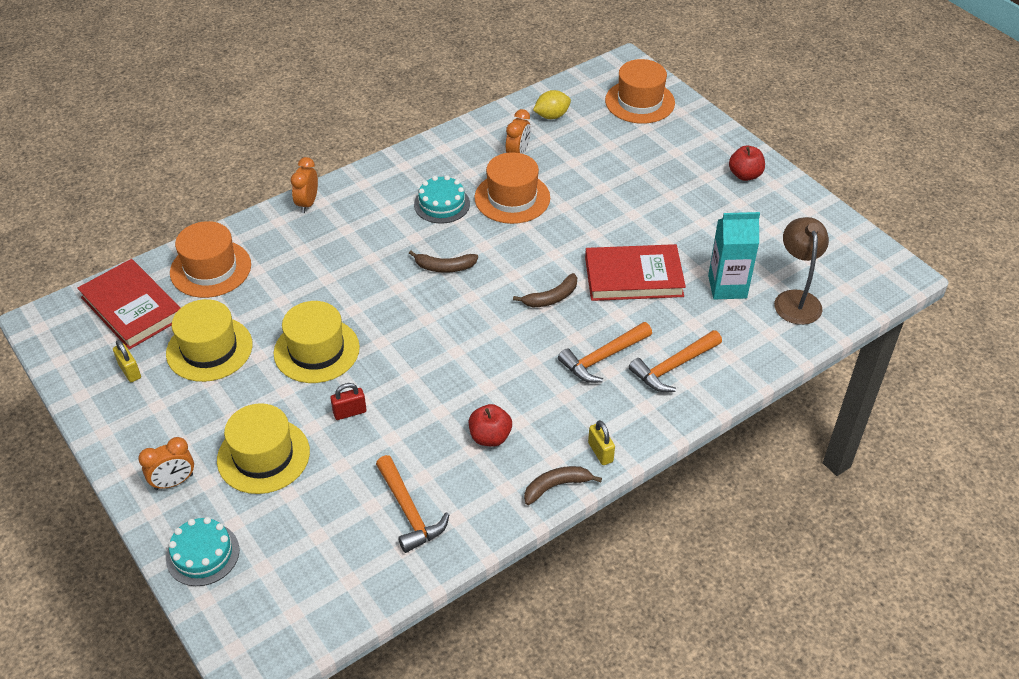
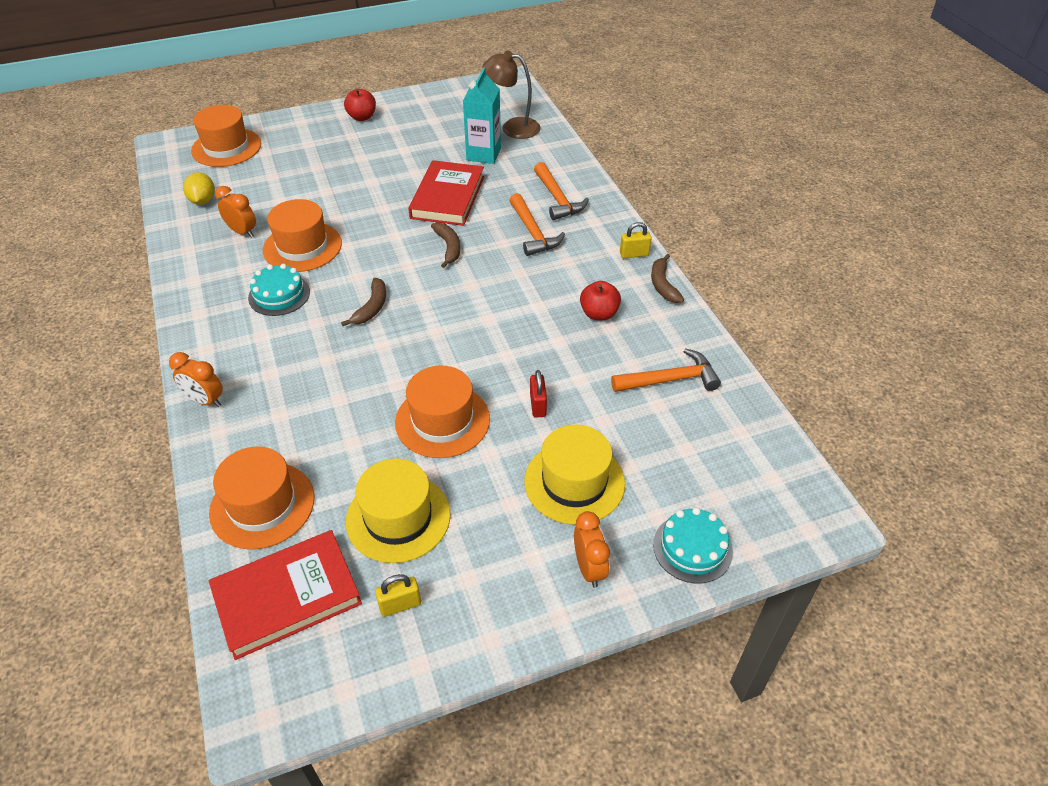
camera: 75 degrees left, 0 degrees up
yellow hat [274,301,360,383] -> orange hat [395,366,490,458]

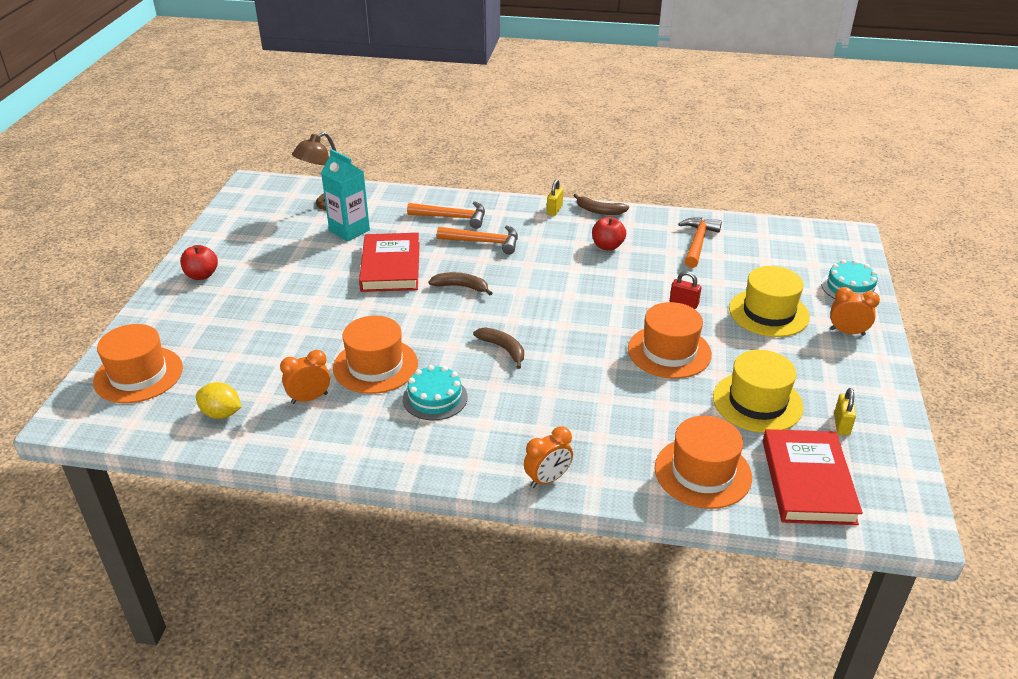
camera: 60 degrees left, 10 degrees down
red book [408,160,484,226] -> red book turned 45 degrees clockwise [359,233,420,292]

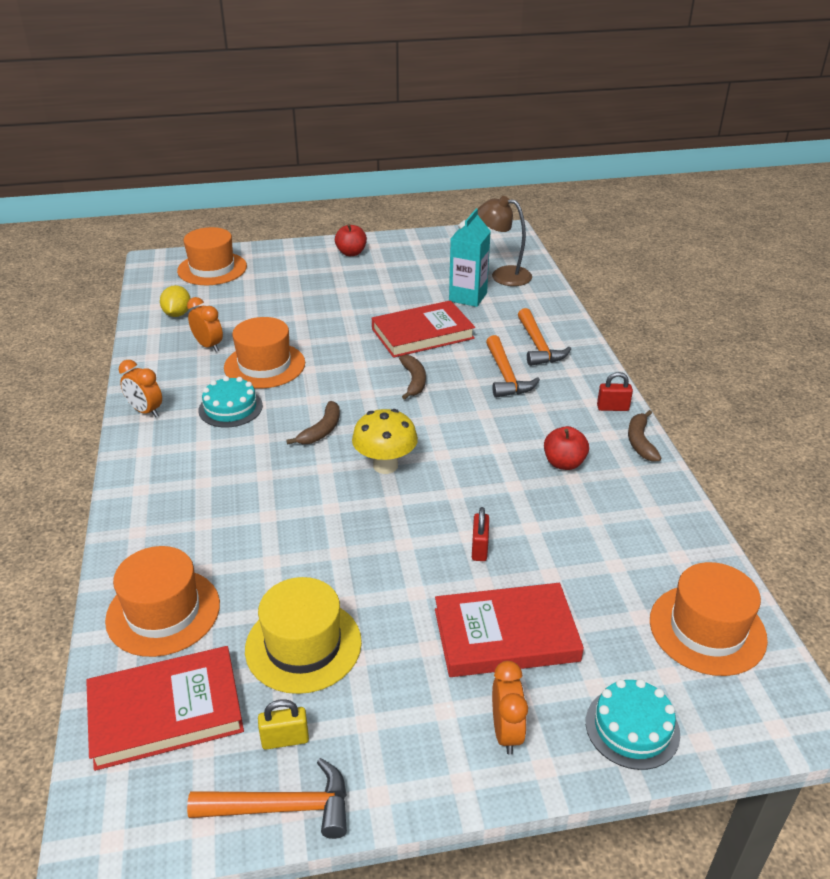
camera: 70 degrees right, 0 degrees up
orange clock [524,426,573,488] -> orange clock moved to [119,360,162,417]
yellow padlock [547,179,563,216] -> red padlock [597,372,633,411]
orange hat [628,302,712,379] -> orange hat moved to [650,562,768,676]
orange hammer [678,217,722,268] -> orange hammer moved to [187,758,347,839]
yellow hat [729,266,810,337] -> red book [435,583,584,677]
none -> yellow mushroom [352,409,418,474]

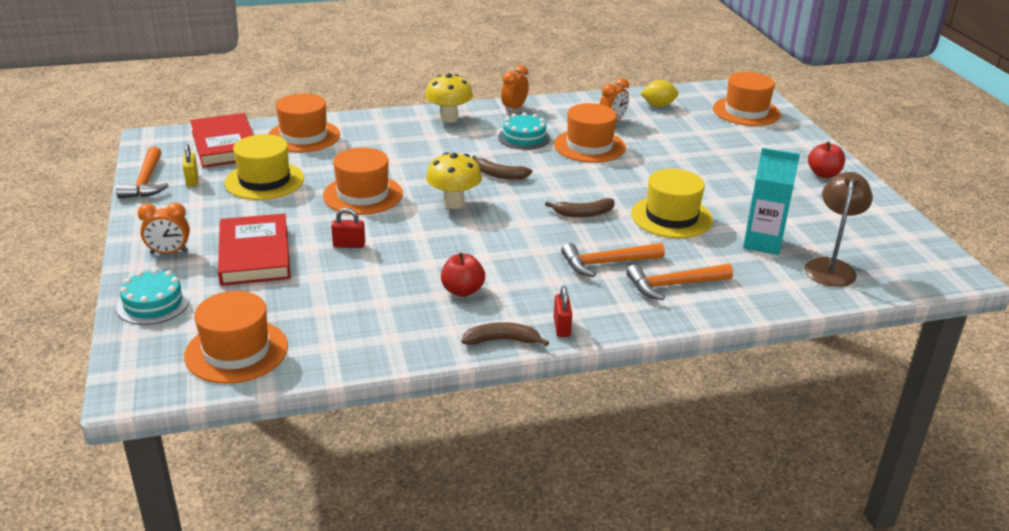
camera: 85 degrees right, 5 degrees down
red book [372,300,475,358] -> yellow hat [631,169,713,238]
none -> orange hat [323,147,403,215]
none -> yellow mushroom [425,73,473,123]

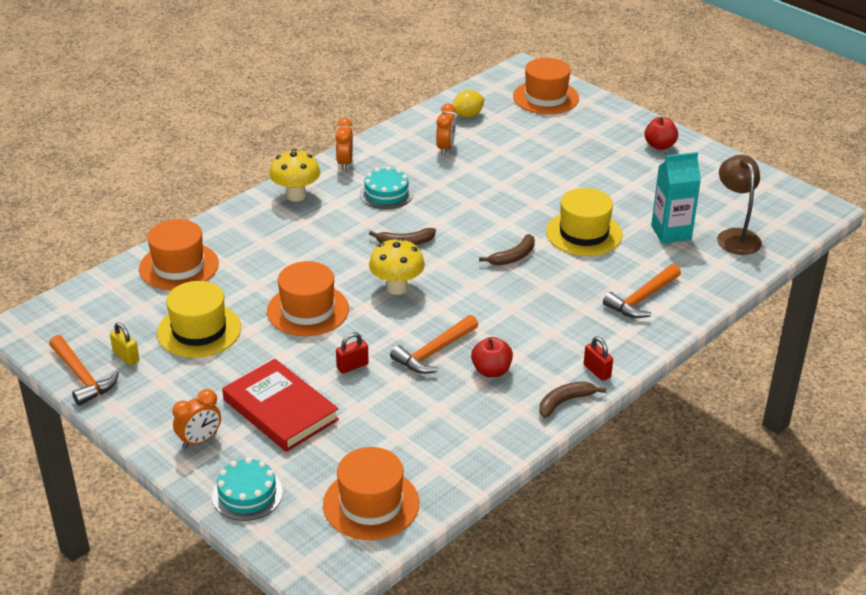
camera: 30 degrees left, 5 degrees up
red book [190,113,253,167] -> none
orange hat [554,103,626,163] -> none
orange hammer [561,243,665,277] -> orange hammer moved to [390,315,478,374]

